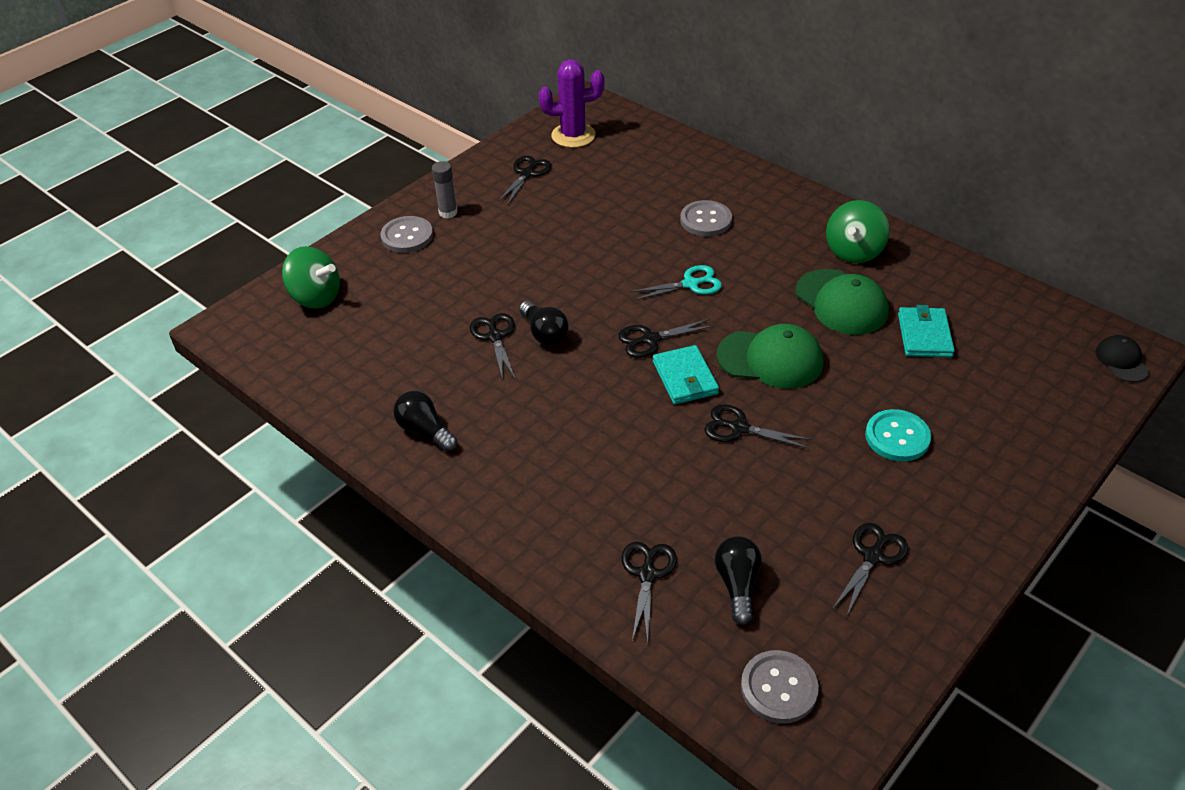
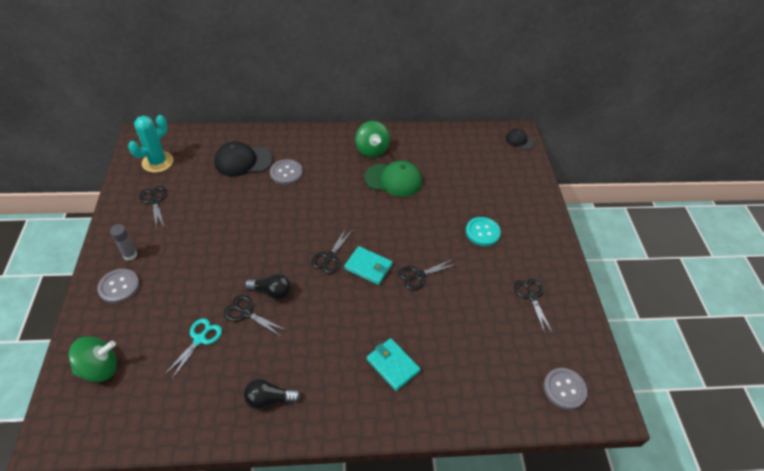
camera: 50 degrees left, 5 degrees up
purple cactus [538,59,604,148] -> turquoise cactus [128,115,173,173]
black scissors [622,542,677,642] -> none
turquoise scissors [629,265,722,301] -> turquoise scissors moved to [164,318,222,380]
black light bulb [715,536,762,625] -> none
green cap [717,324,823,389] -> none
turquoise wallet [898,305,955,357] -> turquoise wallet moved to [367,338,420,391]
none -> black cap [214,141,273,177]

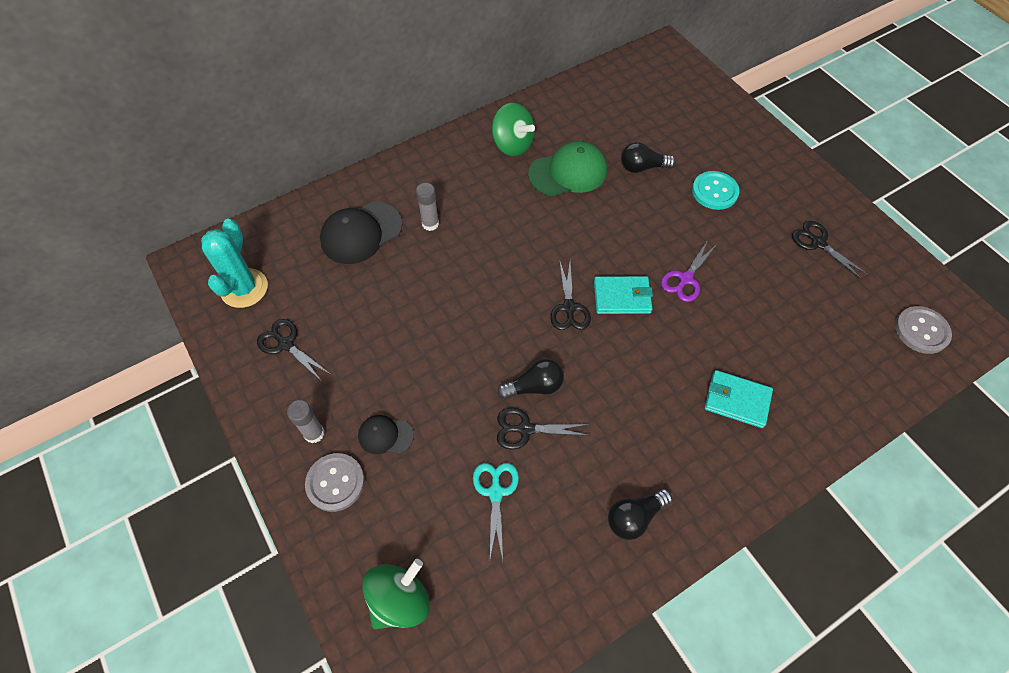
camera: 25 degrees left, 10 degrees up
grey button [270,159,303,185] -> grey glue stick [416,183,439,231]
black scissors [399,259,457,291] -> purple scissors [661,240,718,302]
black cap [506,129,535,150] -> black cap moved to [358,415,414,454]
none -> black light bulb [621,142,676,173]

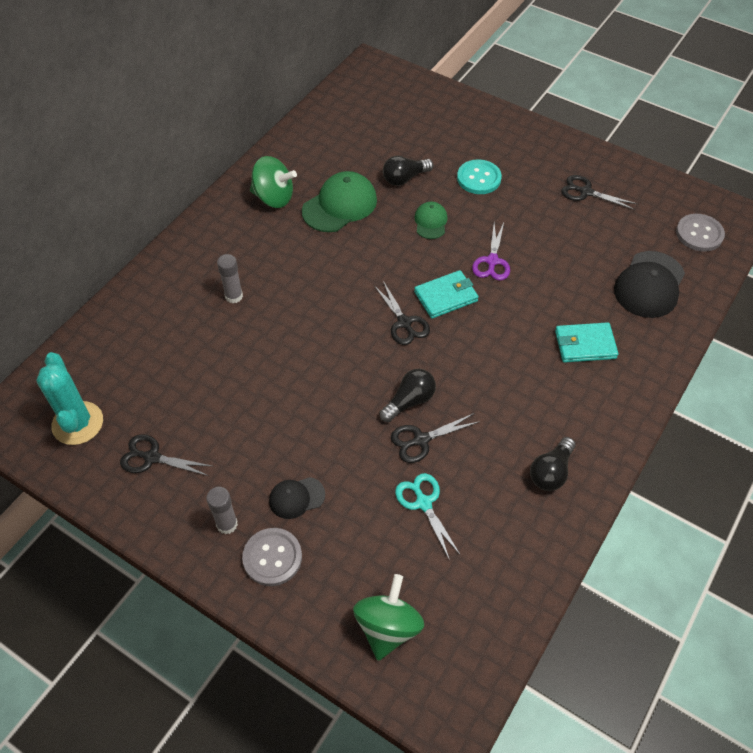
camera: 25 degrees left, 5 degrees down
black cap [320,202,402,264] -> black cap moved to [614,251,685,318]
none -> green cap [414,201,448,239]

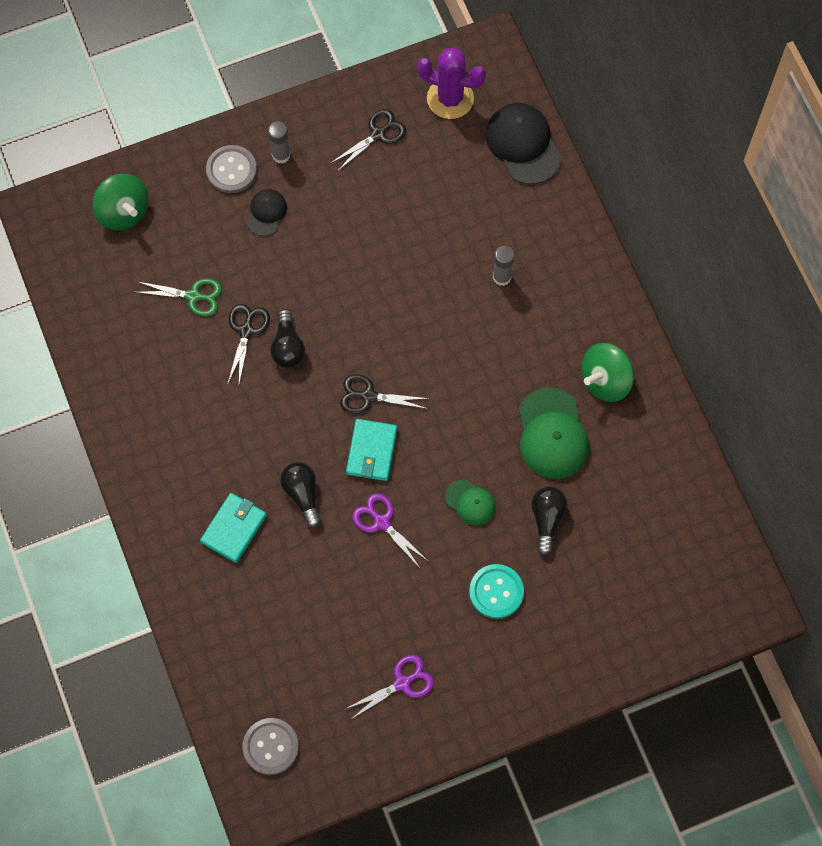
camera: 125 degrees right, 15 degrees up
turquoise cactus [36,352,103,445] -> purple cactus [417,47,486,119]
turquoise scissors [395,473,461,560] -> green scissors [136,279,222,317]
black light bulb [530,437,576,491] -> black light bulb moved to [280,462,321,528]
black scissors [561,175,637,210] -> purple scissors [346,655,434,720]
black cap [614,251,685,318] -> black cap moved to [485,103,562,185]

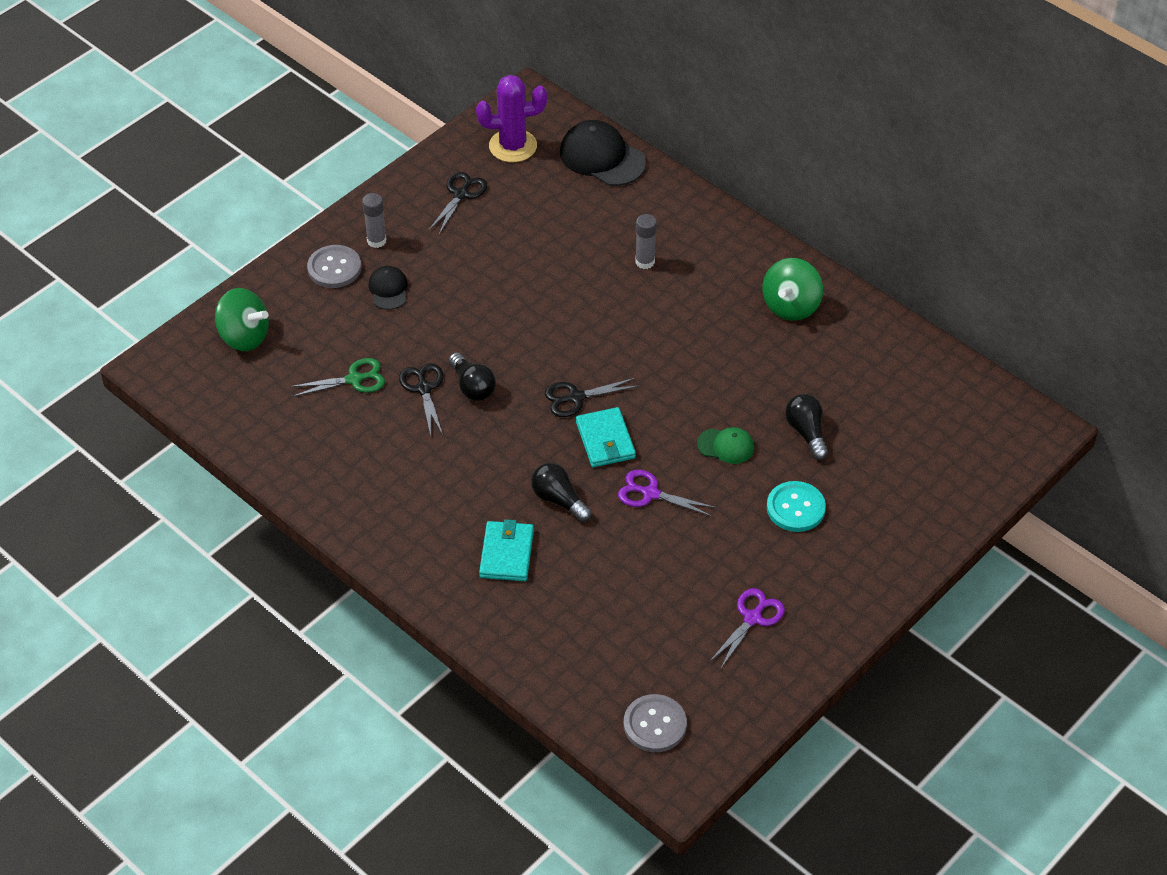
camera: 25 degrees left, 20 degrees down
green cap [519,388,589,479] -> none

